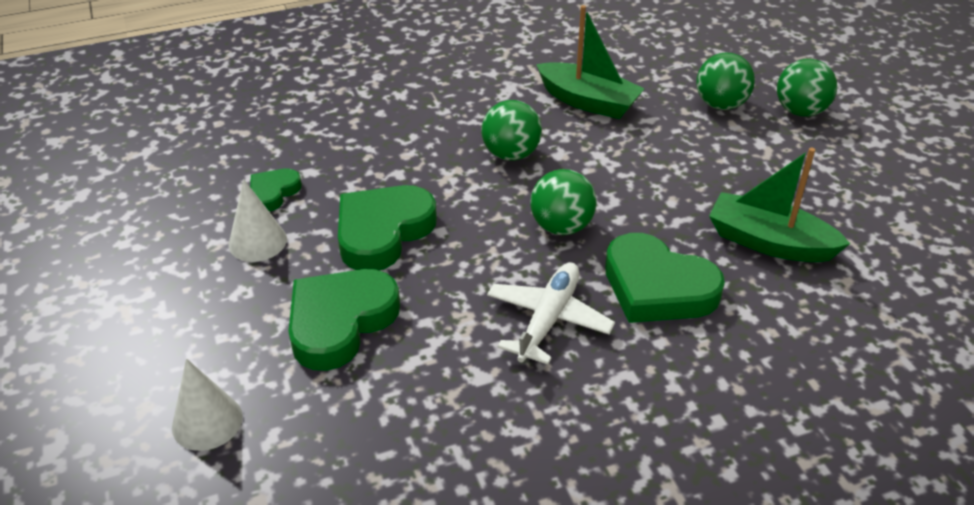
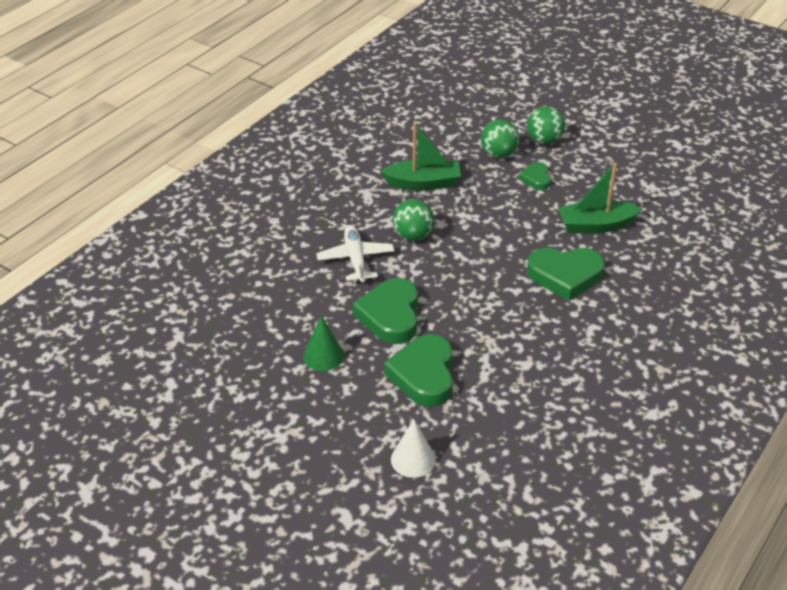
camera: 35 degrees left, 0 degrees up
white cone [229,179,287,262] -> green cone [303,316,344,371]
green heart [250,168,302,212] -> green heart moved to [519,162,551,190]
white plane [487,262,615,365] -> white plane moved to [316,225,394,283]
green ball [530,169,597,235] -> none

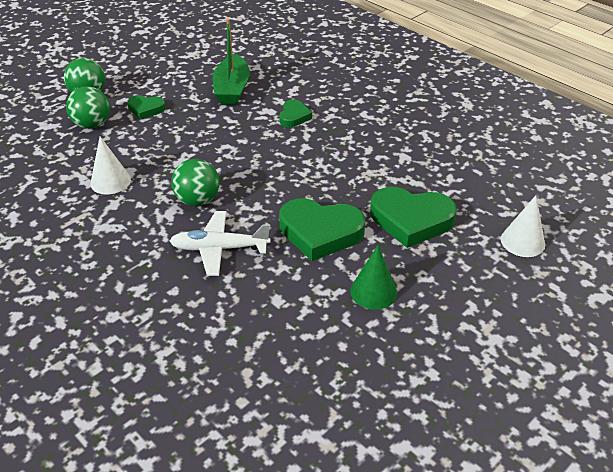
camera: 80 degrees left, 0 degrees up
green boat [380,123,461,191] -> white cone [90,136,131,194]
green heart [527,248,605,301] -> green heart [279,100,312,127], size x0.54

